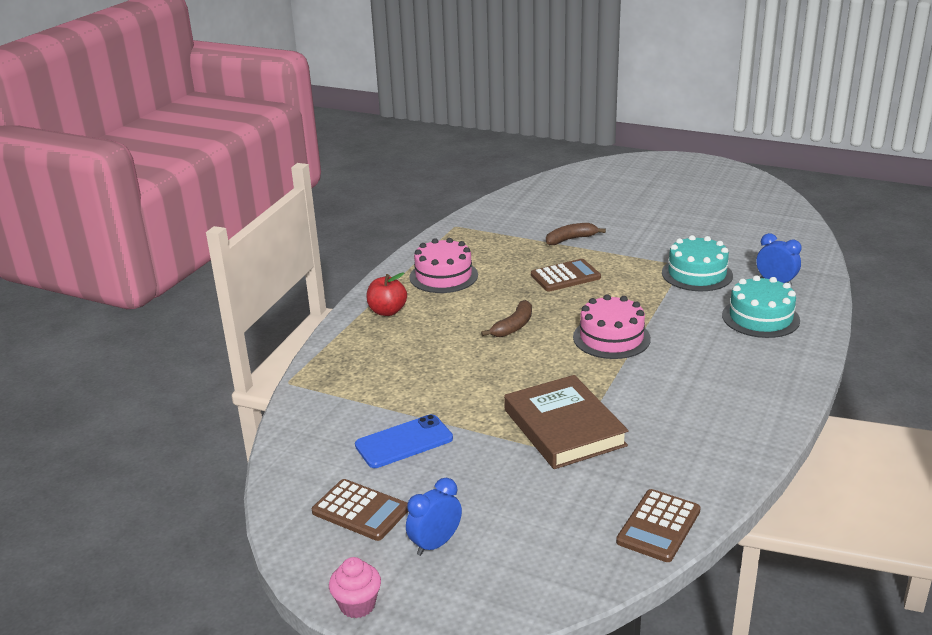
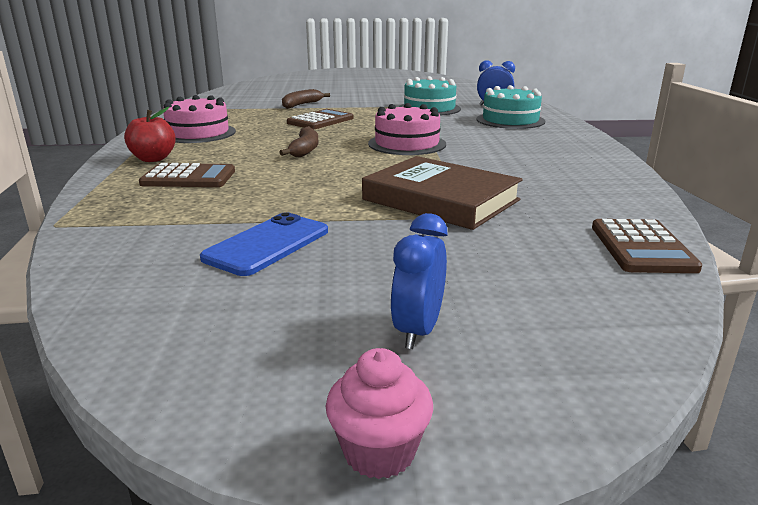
camera: 30 degrees left, 5 degrees down
brown calculator [312,479,408,541] -> brown calculator moved to [139,163,235,187]

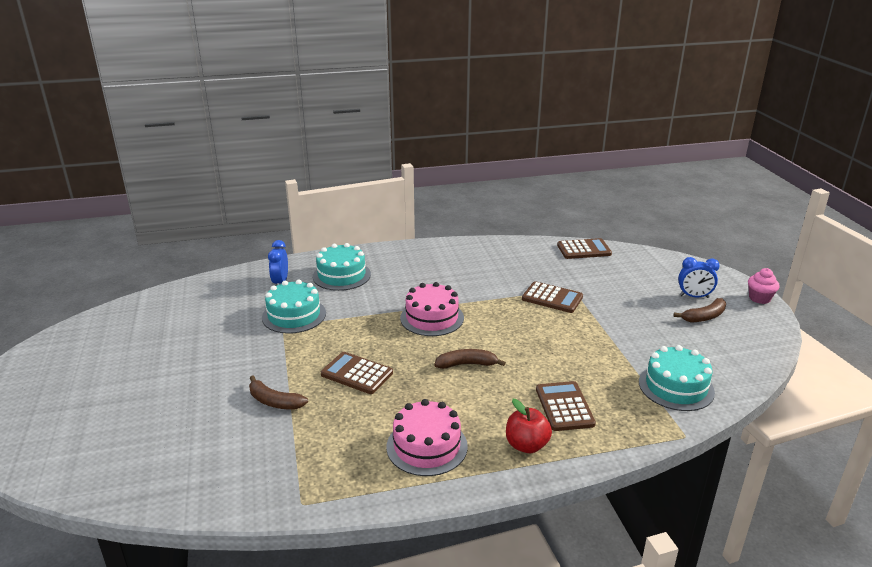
camera: 100 degrees left, 5 degrees up
blue phone [200,212,328,276] -> none
brown book [362,156,523,230] -> brown calculator [522,281,583,313]
none -> turquoise cake [639,345,715,411]
none -> brown banana [674,298,726,323]

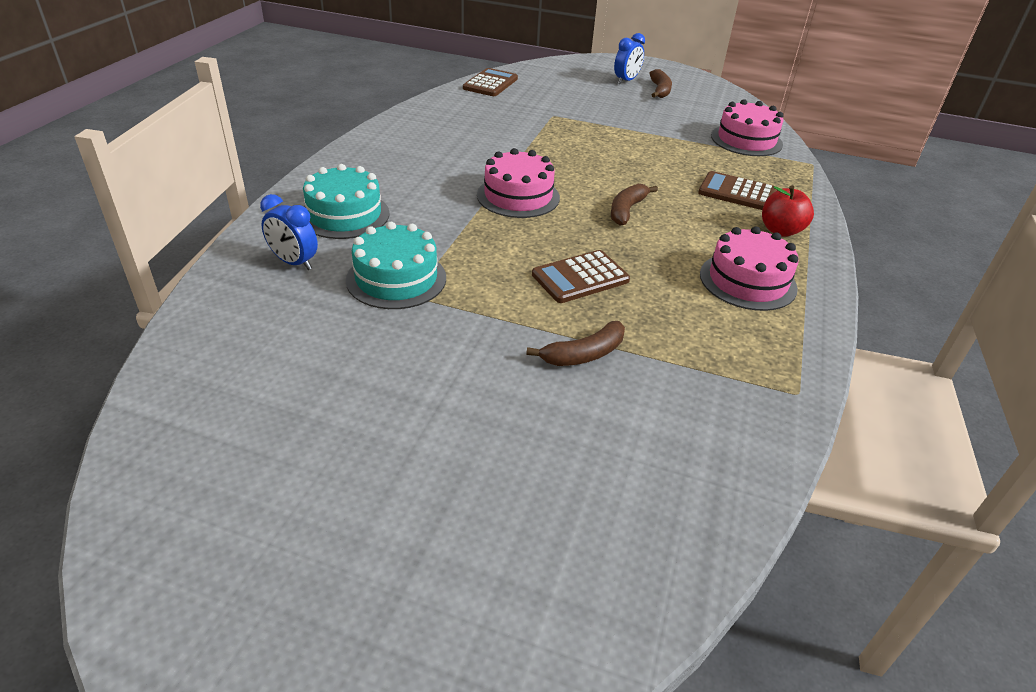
camera: 60 degrees left, 10 degrees up
brown calculator [522,281,583,313] -> none
turquoise cake [639,345,715,411] -> pink cake [711,99,783,156]
pink cupcake [748,268,780,304] -> none

